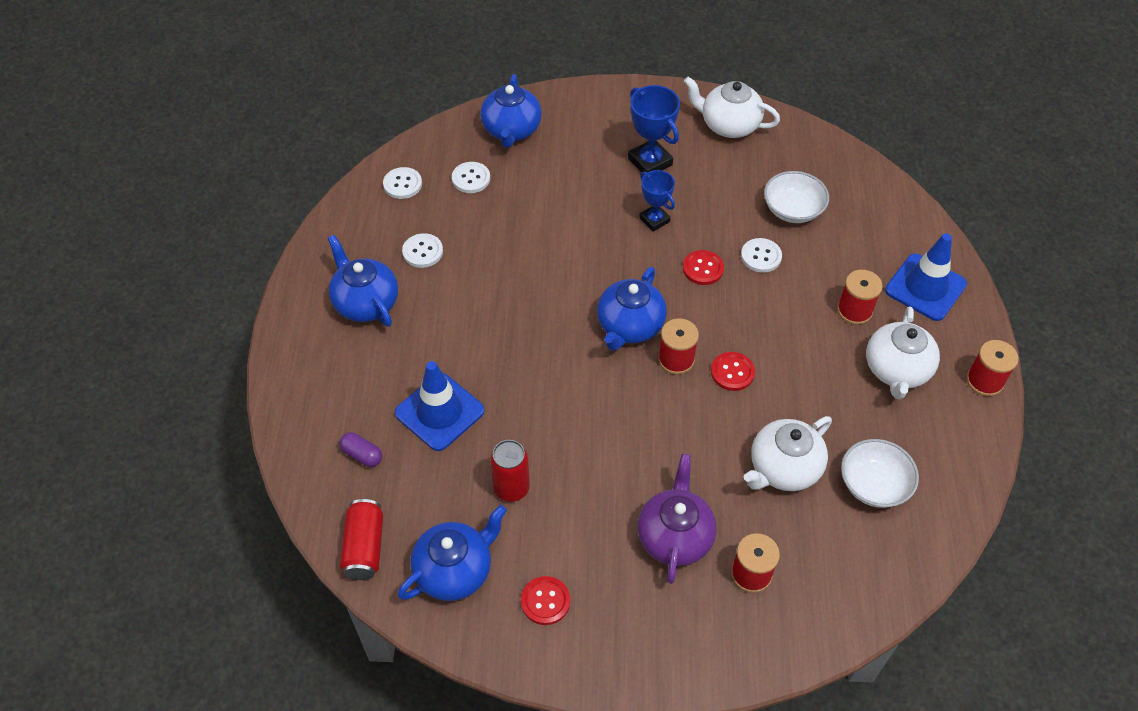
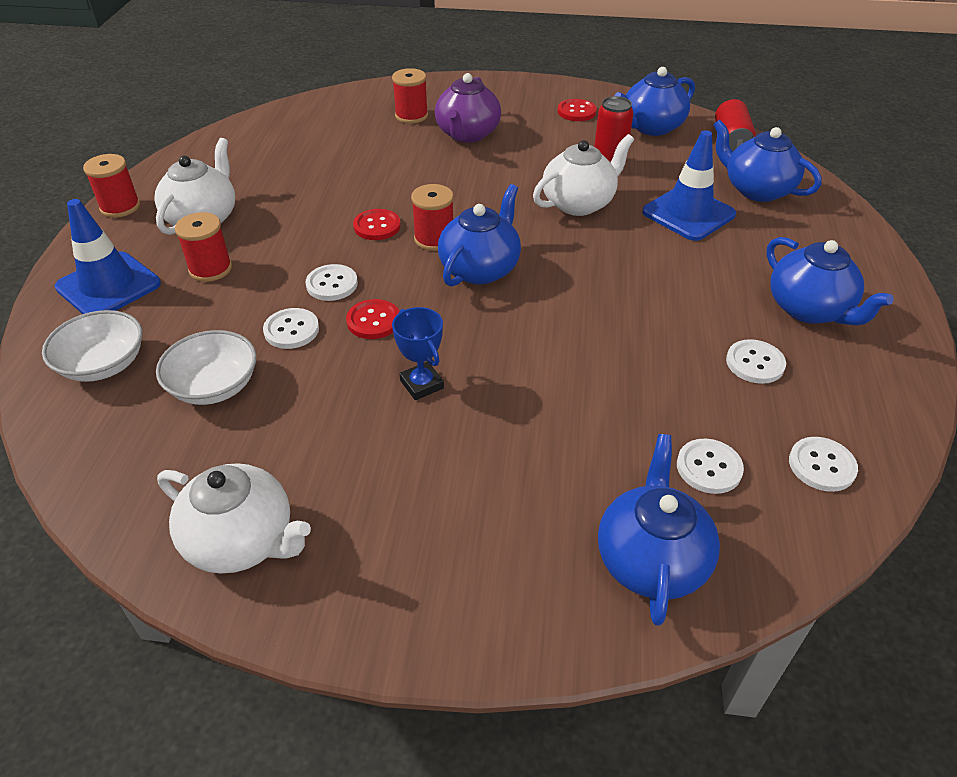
camera: 175 degrees left, 10 degrees down
purple capsule [339,432,382,467] -> blue teapot [713,120,822,202]
blue trophy [628,85,680,173] -> none
white teapot [744,416,832,491] -> white teapot moved to [533,134,634,216]
white bowl [841,439,919,508] -> white bowl moved to [42,310,142,382]
none -> white button [306,264,358,301]

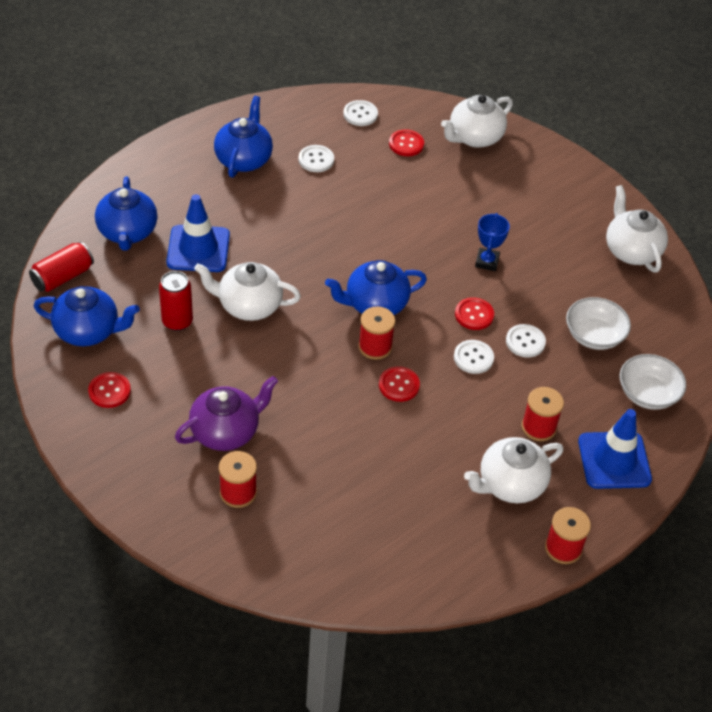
camera: 140 degrees left, 5 degrees up
blue teapot [598,434,720,626] -> white teapot [441,95,513,148]
white button [677,439,744,494] -> red button [389,129,424,156]

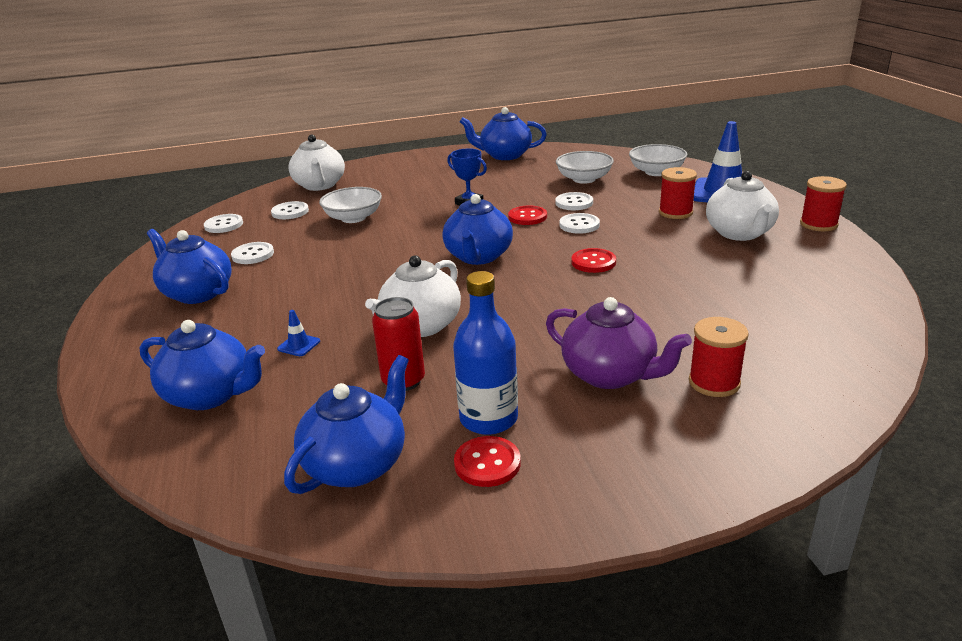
camera: 60 degrees left, 20 degrees down
red can [29,242,94,292] -> none
blue traffic cone [166,194,230,272] -> blue traffic cone [277,310,320,356], size x0.41
purple teapot [175,376,278,451] -> purple teapot turned 135 degrees clockwise [546,297,692,389]
red spool [358,306,395,360] -> none
red button [389,129,424,156] -> white button [271,201,309,219]
white teapot [606,185,668,272] -> blue teapot [460,107,547,160]
none -> white bowl [319,187,382,223]
none -> blue bottle [453,271,518,435]

